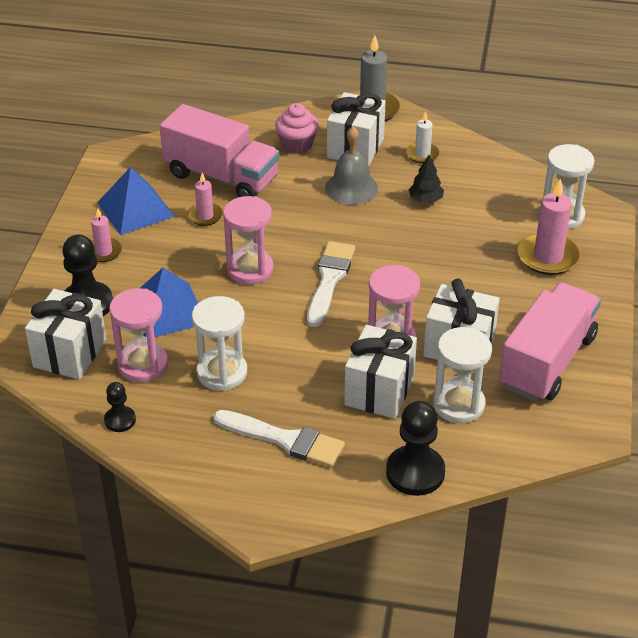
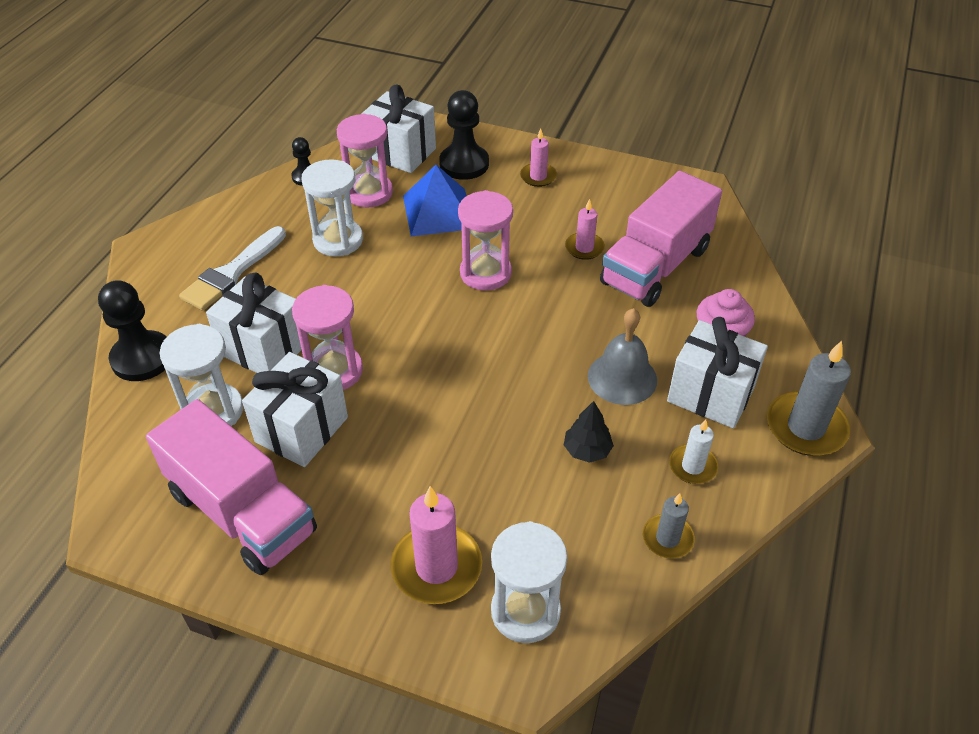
camera: 100 degrees right, 5 degrees up
blue pyramid [97,167,175,235] -> none
white brush [307,241,355,327] -> none
none -> grey candle [643,493,695,559]

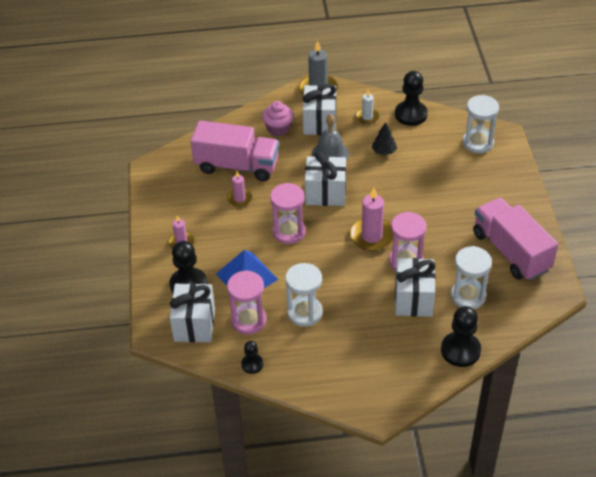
camera: 115 degrees left, 0 degrees up
pink truck [146,399,317,575] -> pink truck turned 45 degrees counterclockwise [473,198,558,281]
white brush [179,226,286,311] -> none
white gift [242,352,348,467] -> white gift moved to [305,151,346,206]
pink candle [391,486,482,604] -> pink candle moved to [349,187,393,251]
grey candle [643,493,695,559] -> black pawn [395,71,428,126]

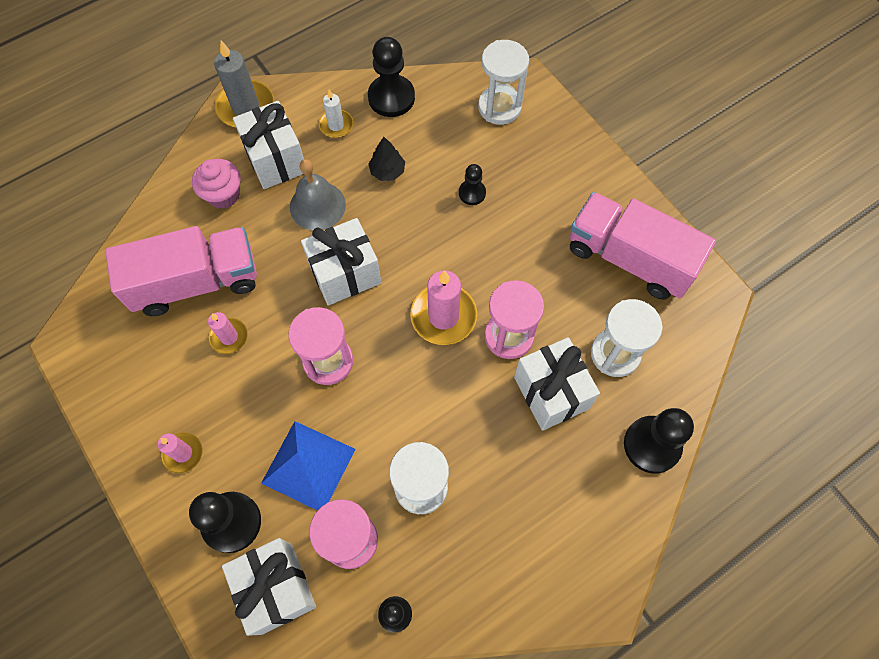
camera: 30 degrees left, 20 degrees up
none -> black pawn [459,164,486,205]

